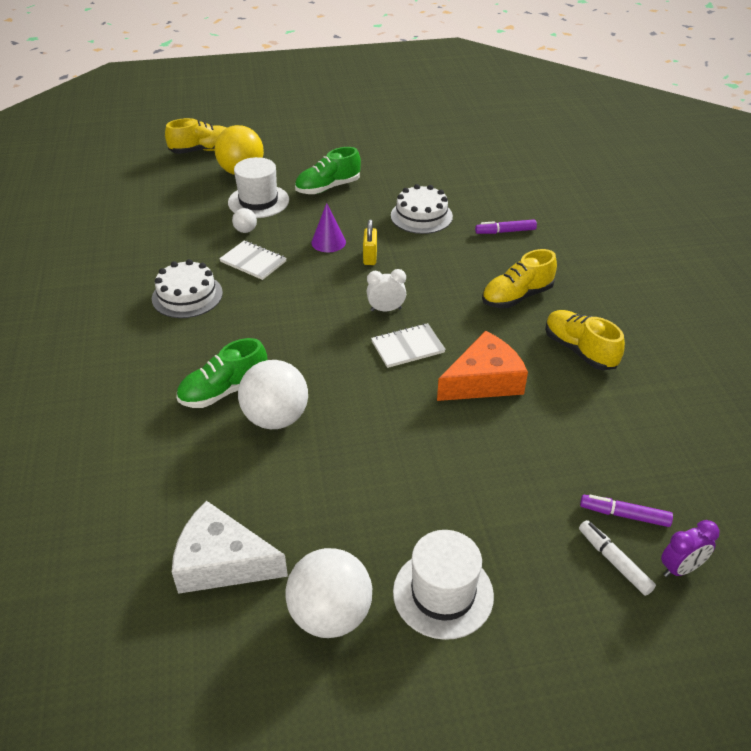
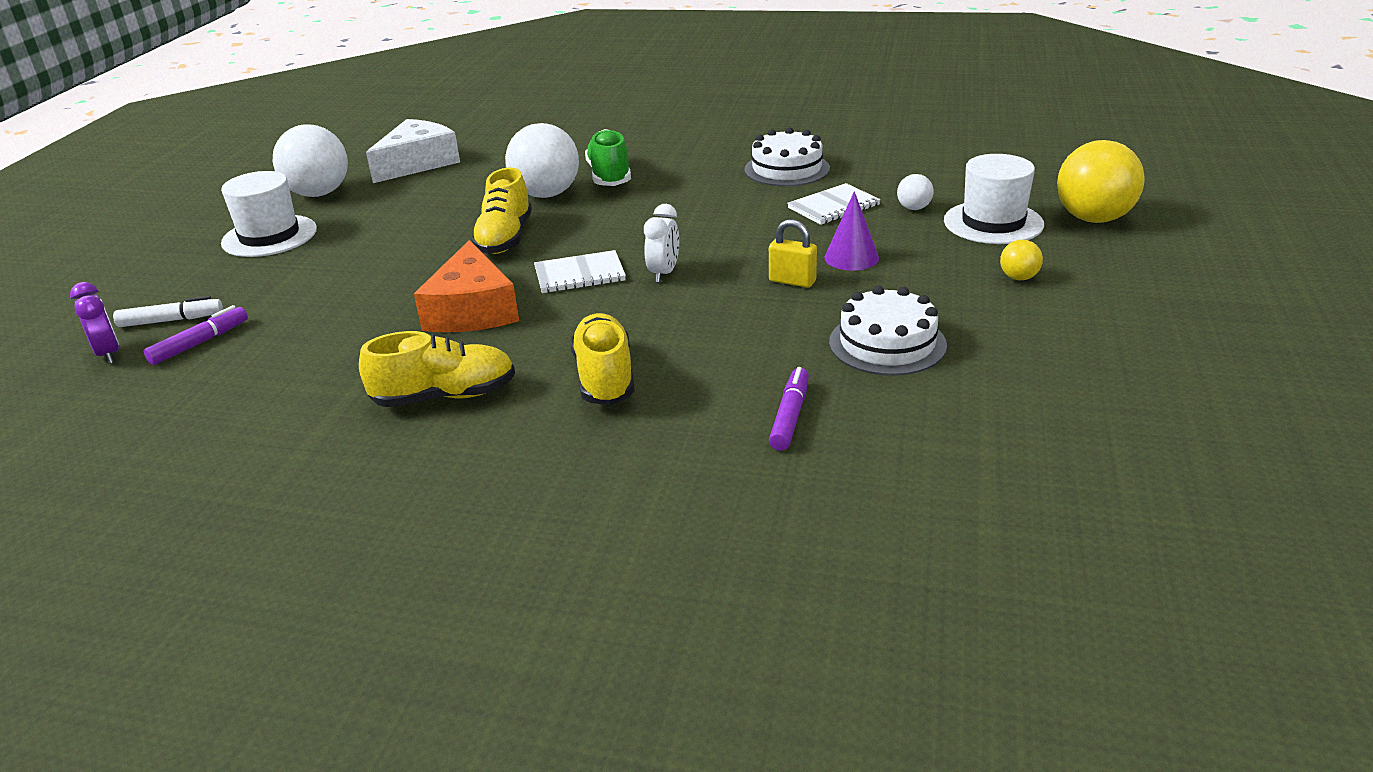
camera: 115 degrees right, 10 degrees down
yellow shoe [165,118,227,154] -> yellow shoe moved to [471,167,532,254]
green shoe [295,147,361,194] -> yellow ball [1000,239,1043,280]
white notebook [371,323,446,368] -> white notebook turned 75 degrees clockwise [534,250,626,293]
purple clock [661,520,720,577] -> purple clock turned 150 degrees clockwise [70,282,119,364]

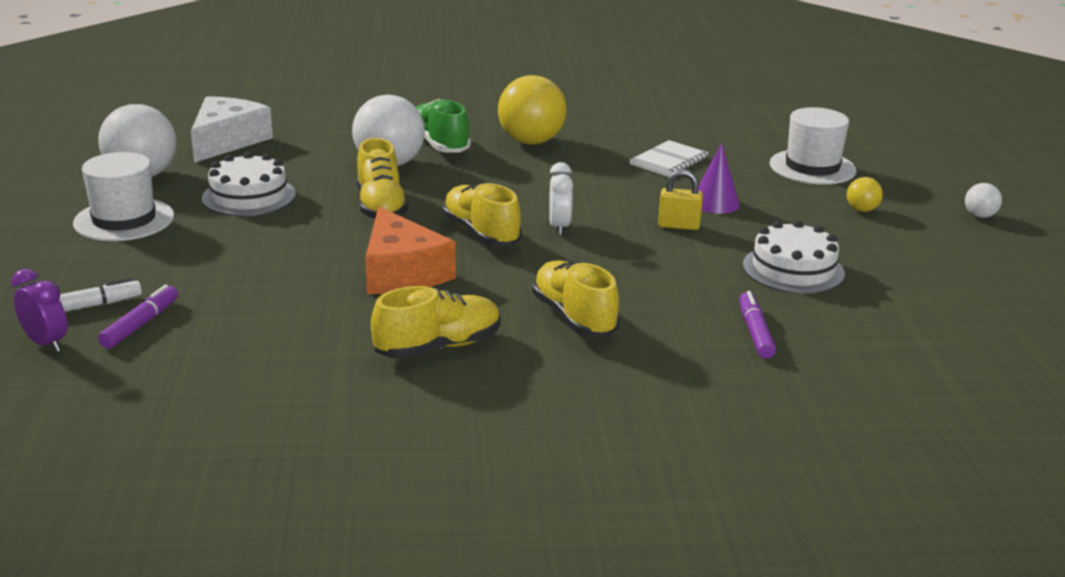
camera: 20 degrees left, 5 degrees down
white notebook [534,250,626,293] -> yellow shoe [442,183,522,246]
white cake [744,127,830,186] -> white cake moved to [202,152,296,217]
white ball [897,174,934,210] -> white ball moved to [965,183,1002,218]
yellow ball [1057,140,1145,223] -> yellow ball moved to [498,75,567,145]

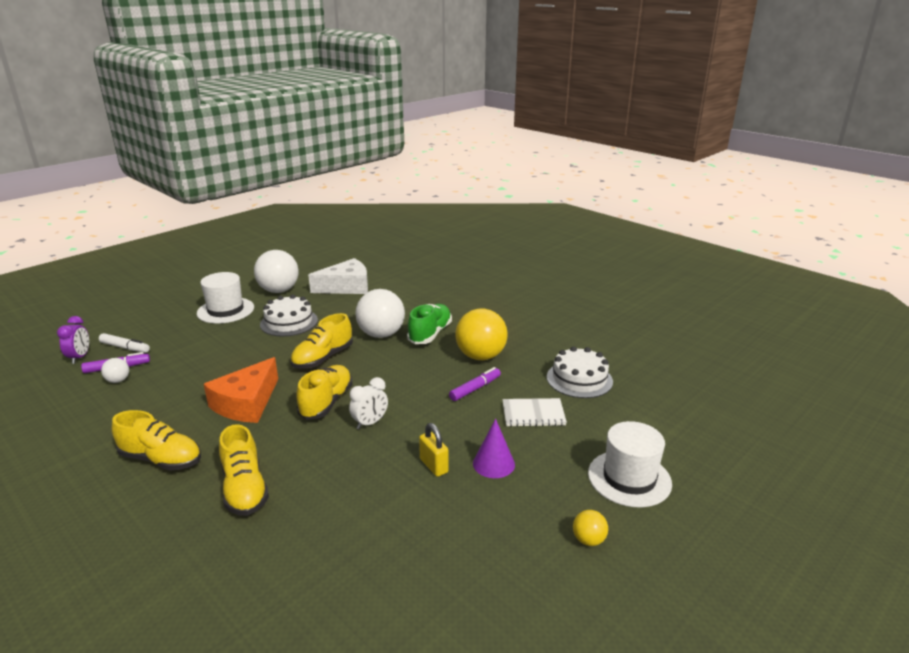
camera: 50 degrees right, 0 degrees up
yellow shoe [532,260,620,337] -> yellow shoe turned 135 degrees clockwise [219,424,269,516]
purple marker [739,291,776,359] -> purple marker moved to [449,367,501,401]
white cake [743,220,845,294] -> white cake moved to [547,346,613,398]
white ball [965,183,1002,218] -> white ball moved to [101,358,129,383]

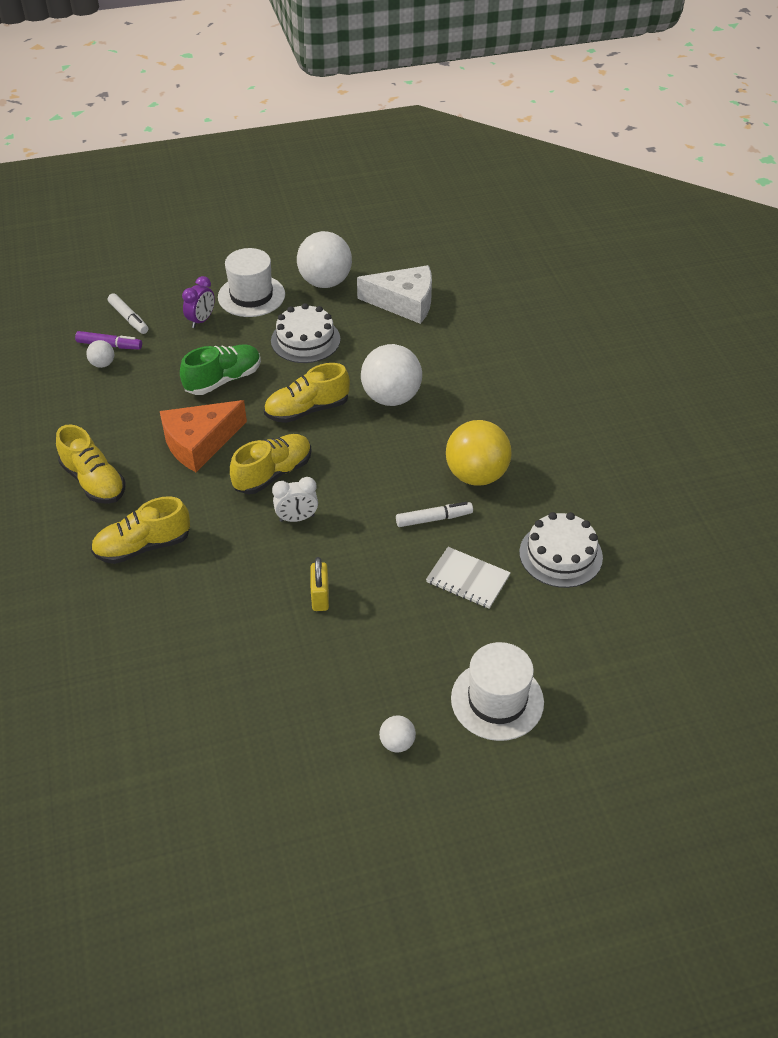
camera: 30 degrees right, 20 degrees up
purple clock [57,316,89,364] -> purple clock moved to [182,276,215,328]
yellow shoe [219,424,269,516] -> yellow shoe turned 60 degrees clockwise [91,496,190,564]
green shoe [407,304,452,344] -> green shoe moved to [180,344,261,395]
purple marker [449,367,501,401] -> white marker [396,502,473,527]
purple cone [473,419,515,478] -> none
yellow ball [573,510,608,546] -> white ball [379,715,416,753]

